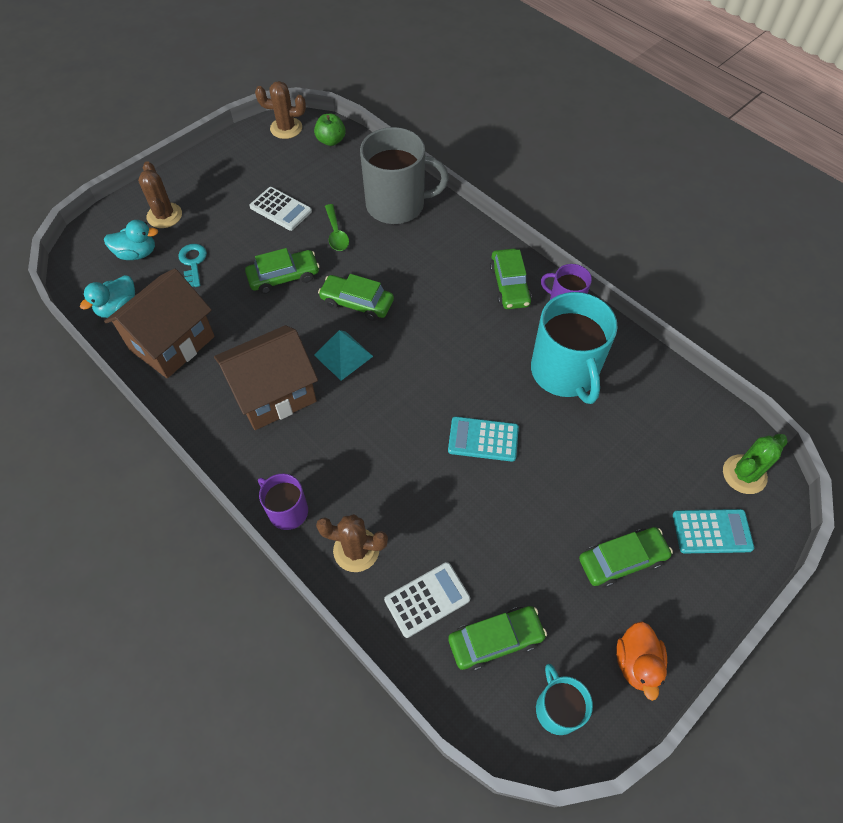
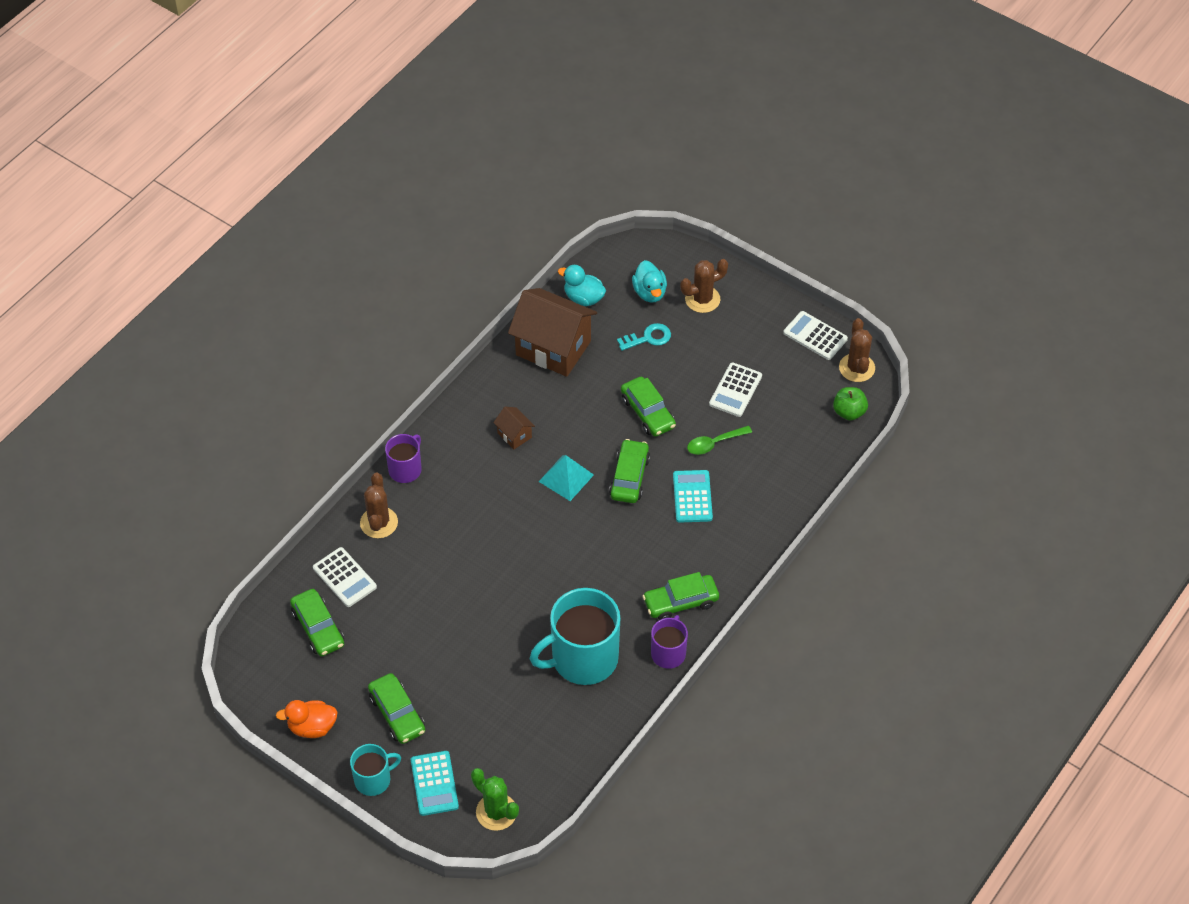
camera: 80 degrees right, 5 degrees down
brown house [214,325,318,430] -> brown house [493,407,535,449], size x0.44
grey mug [360,127,449,224] -> none
turquoise calculator [448,417,519,462] -> turquoise calculator moved to [673,470,713,523]
turquoise mug [536,664,593,735] -> turquoise mug moved to [350,744,401,796]
none -> white calculator [783,311,848,360]

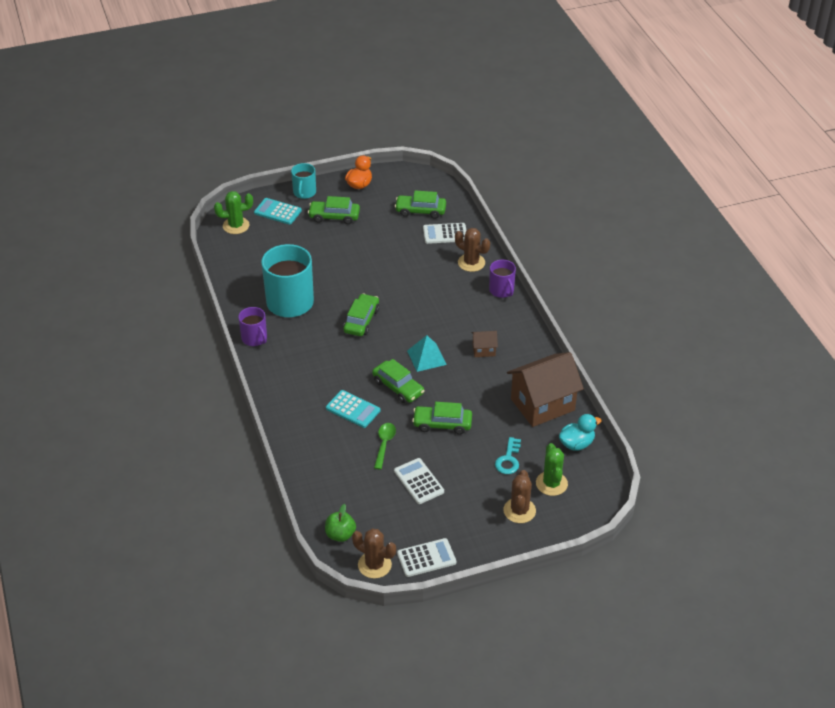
camera: 125 degrees right, 10 degrees down
turquoise duck [632,260,667,302] -> green cactus [536,443,568,496]
green car [643,572,719,620] -> green car moved to [343,293,379,336]

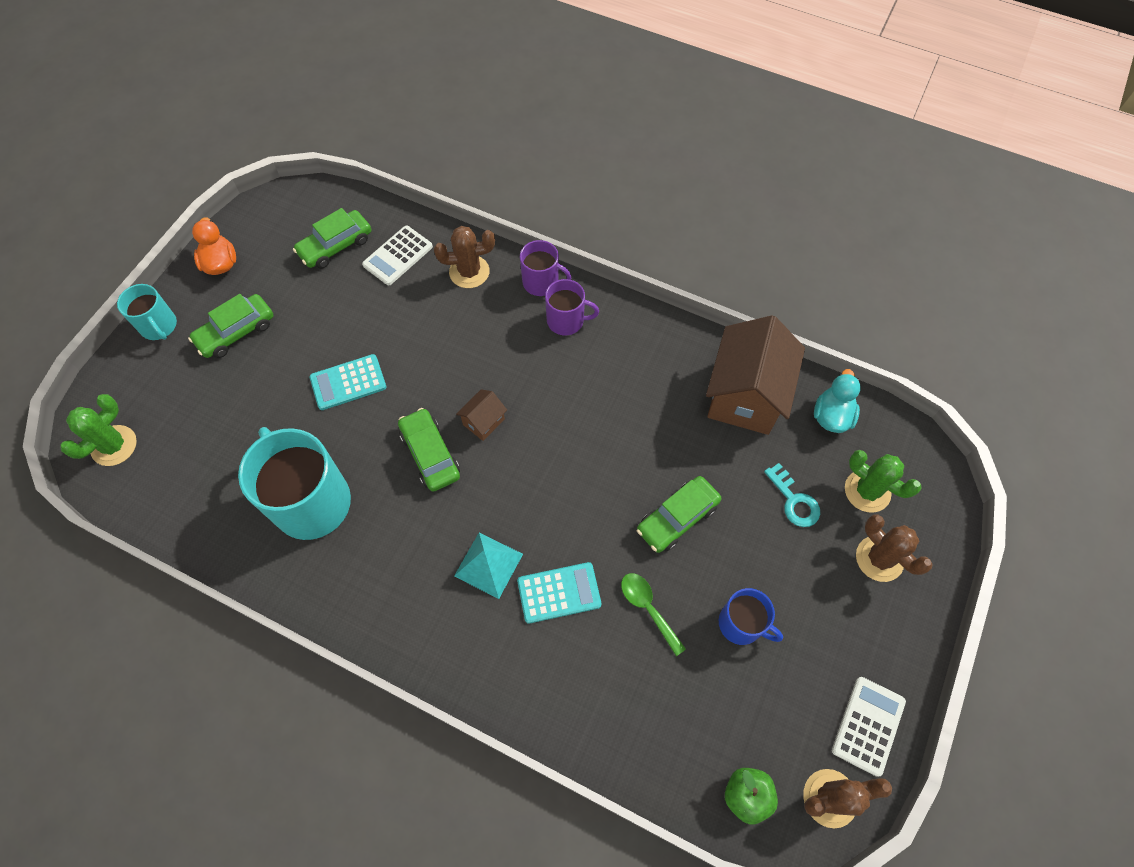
camera: 45 degrees left, 20 degrees up
purple mug [238,307,267,346] -> purple mug moved to [545,279,599,335]
turquoise calculator [254,198,302,225] -> turquoise calculator moved to [309,354,386,410]
green car [372,359,425,403] -> none
white calculator [394,458,444,504] -> blue mug [719,588,783,645]
turquoise pyramid [407,335,447,372] -> turquoise pyramid moved to [454,533,523,599]
brown house [471,331,498,357] -> brown house moved to [456,389,507,441]

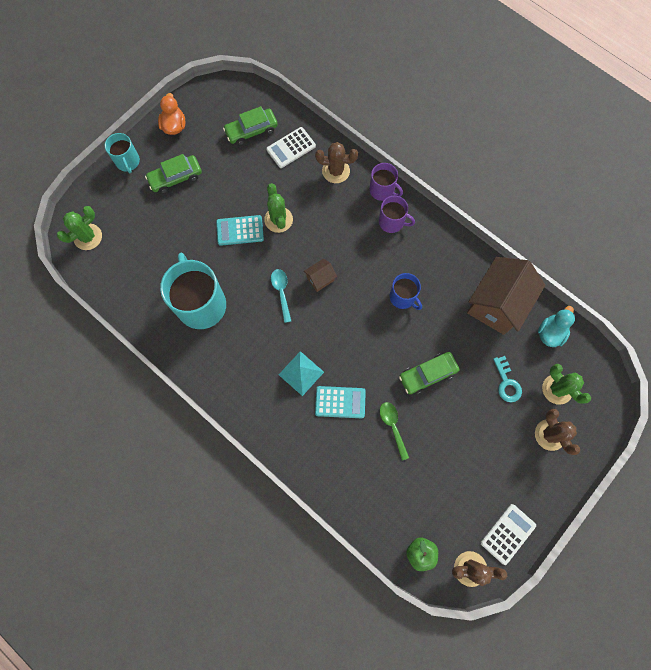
camera: 15 degrees right, 10 degrees up
green car [398,408,460,492] -> turquoise spoon [271,269,291,323]
blue mug [719,588,783,645] -> blue mug moved to [390,273,422,310]
none -> green cactus [264,183,293,233]

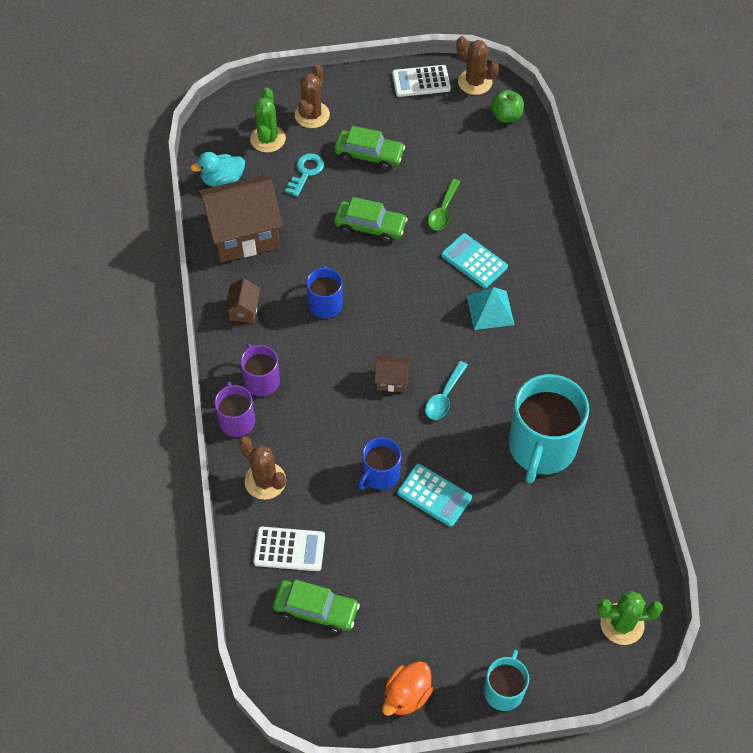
camera: 140 degrees left, 15 degrees down
green car [145,154,202,194] -> green car moved to [334,126,405,170]
green cactus [264,183,293,233] -> blue mug [358,437,401,490]
none -> brown house [225,278,260,323]

